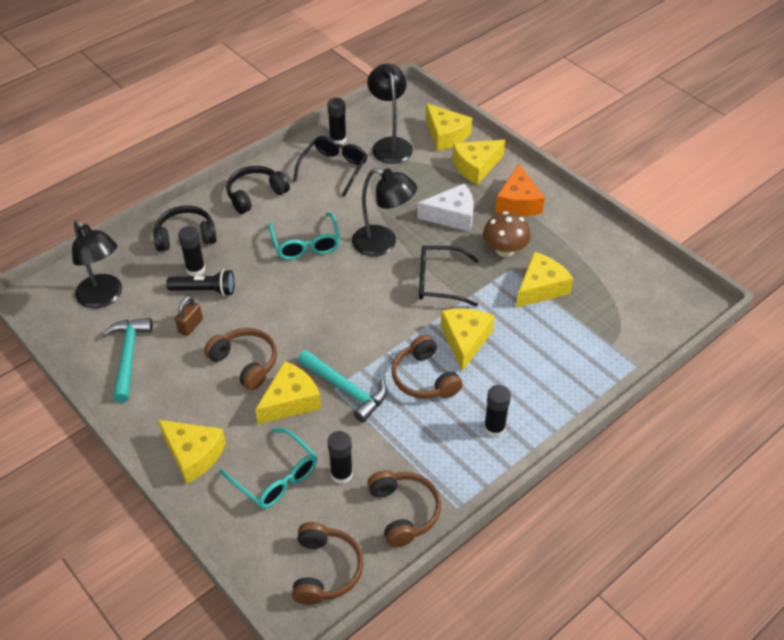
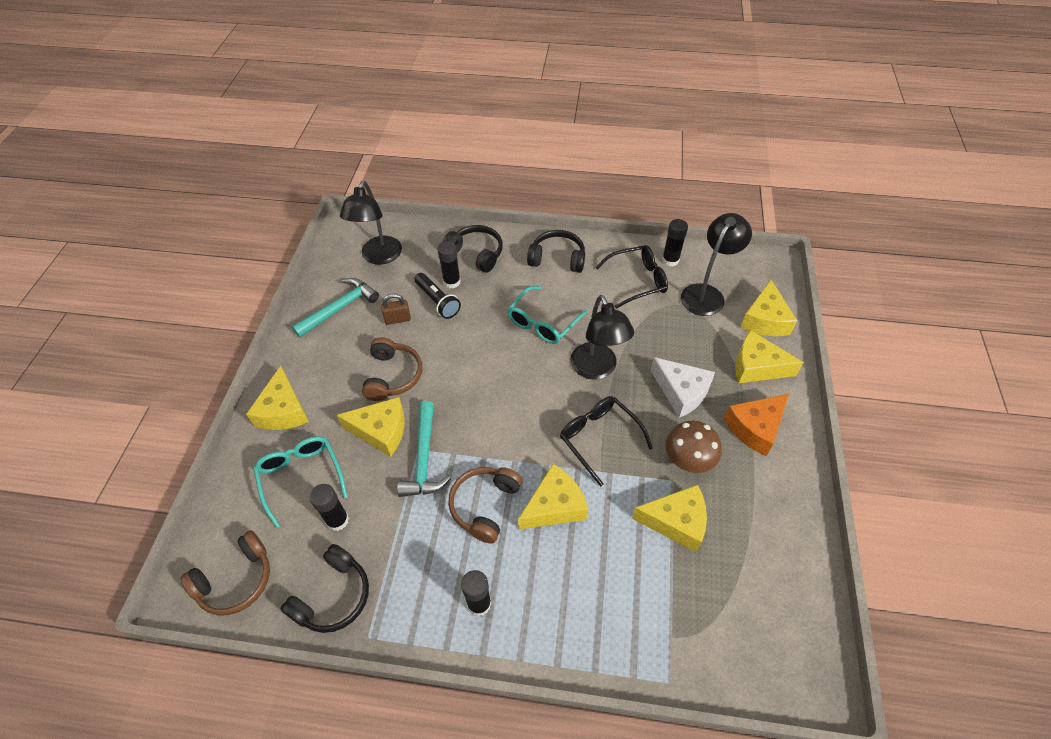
camera: 50 degrees right, 5 degrees up
turquoise glasses [219,428,317,509] -> turquoise glasses turned 150 degrees clockwise [253,436,348,528]
brown headphones [367,470,441,547] -> black headphones [280,544,369,633]

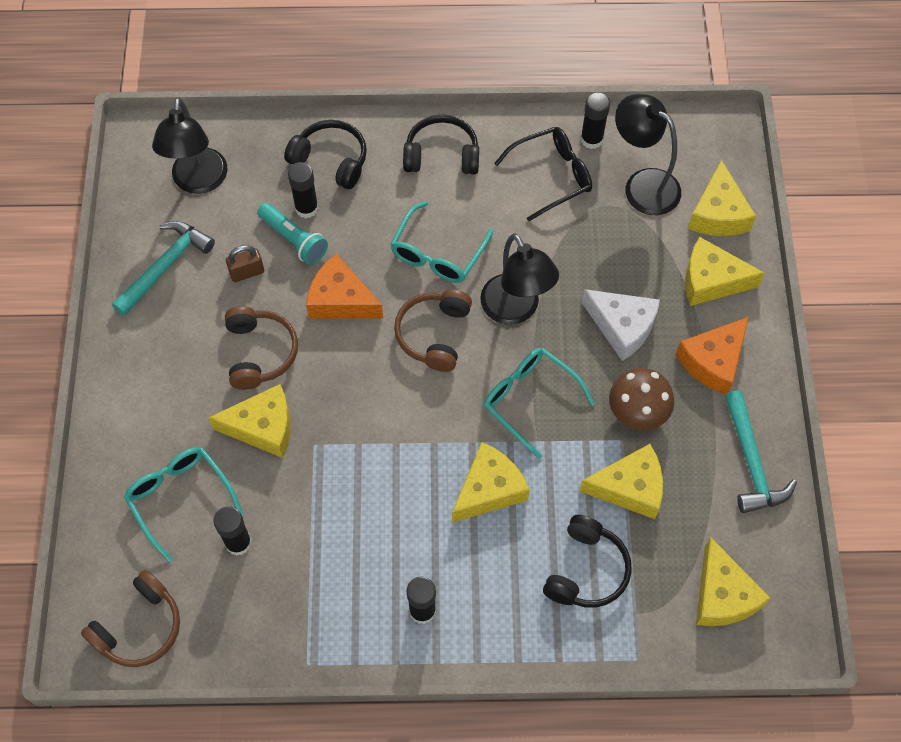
camera: 10 degrees left, 10 degrees up
yellow cheese [246,366,309,430] -> yellow cheese moved to [696,537,770,626]
black headphones [280,544,369,633] -> black headphones moved to [543,515,632,608]
turquoise hammer [397,401,451,497] -> turquoise hammer moved to [725,390,797,513]
black flashlight [414,273,461,319] -> turquoise flashlight [257,203,328,265]
brown headphones [448,467,523,544] -> brown headphones moved to [394,290,472,372]
black glasses [560,396,653,486] -> turquoise glasses [484,348,595,459]
black lamp [681,213,752,316] -> black lamp turned 75 degrees counterclockwise [615,94,681,215]
none -> orange cheese [306,254,383,319]

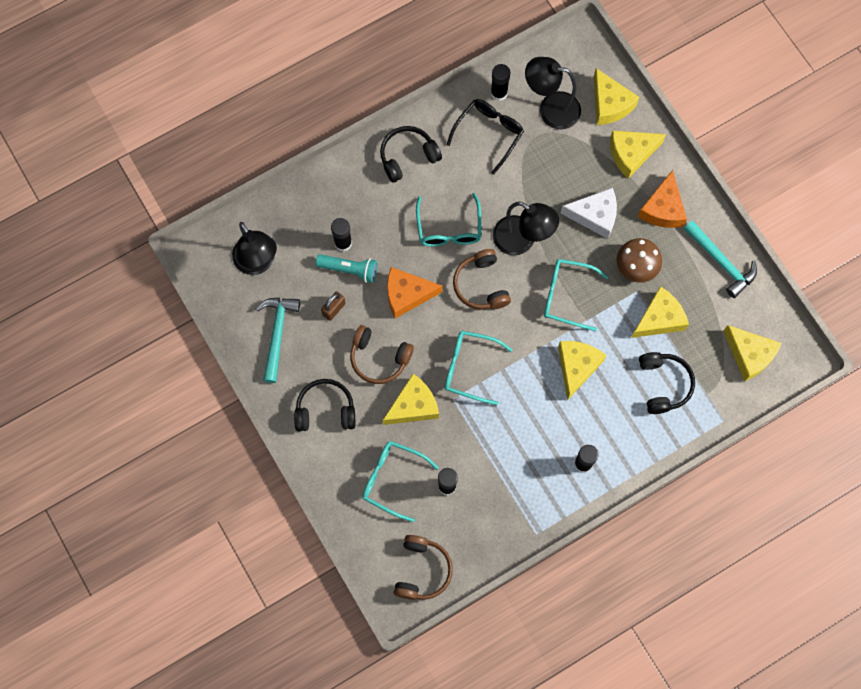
camera: 30 degrees left, 10 degrees up
brown headphones [225,306,298,390] -> brown headphones turned 150 degrees clockwise [350,325,414,384]
black headphones [284,120,367,189] -> black headphones moved to [294,379,355,432]
none -> turquoise glasses [444,331,512,405]

